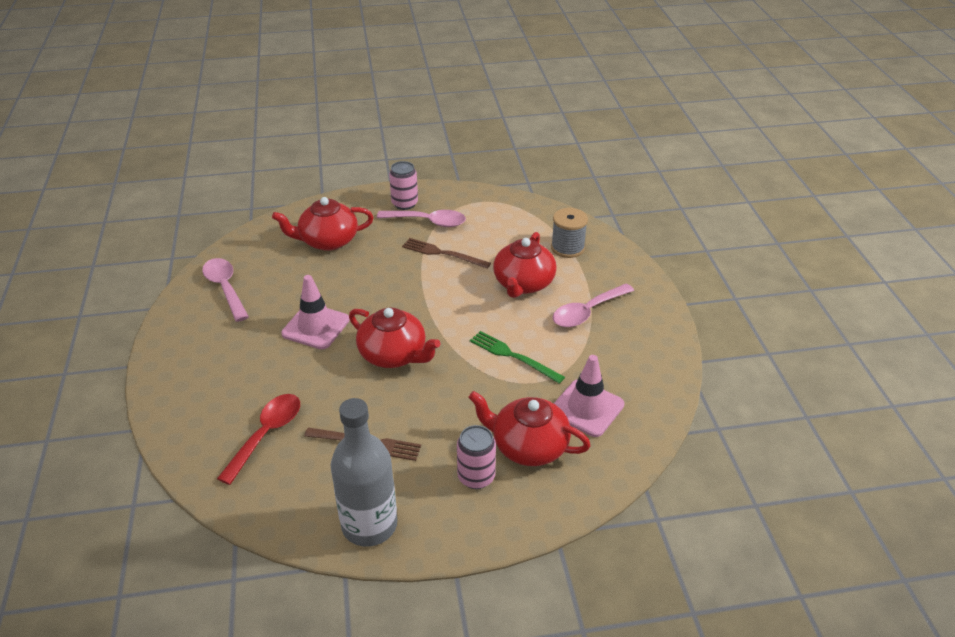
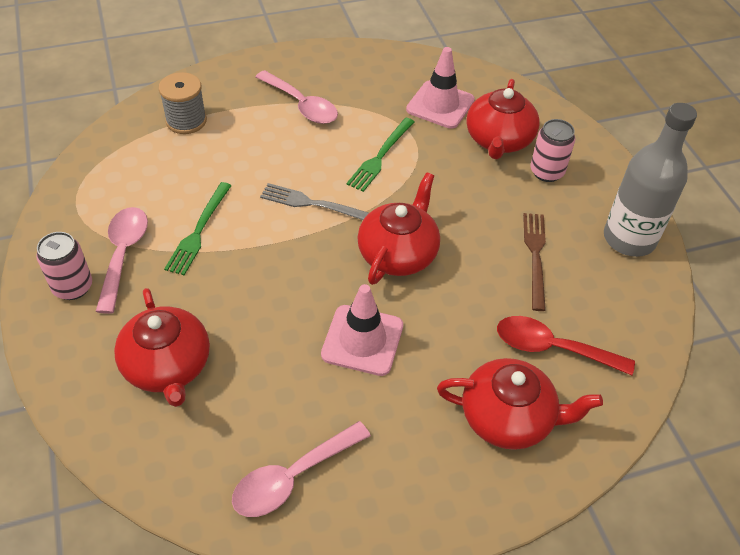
camera: 100 degrees left, 10 degrees up
brown fork [402,238,491,269] -> green fork [164,182,232,275]
red teapot [493,232,557,298] -> red teapot moved to [437,358,603,450]
none -> grey fork [260,183,369,220]

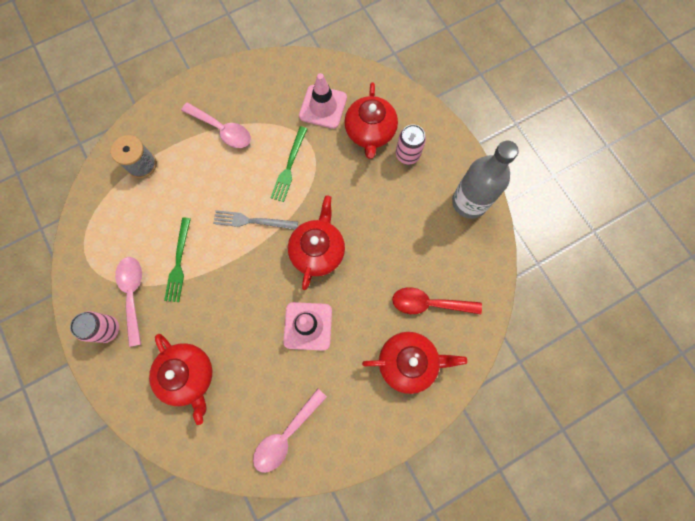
camera: 10 degrees left, 25 degrees up
brown fork [523,213,546,311] -> none

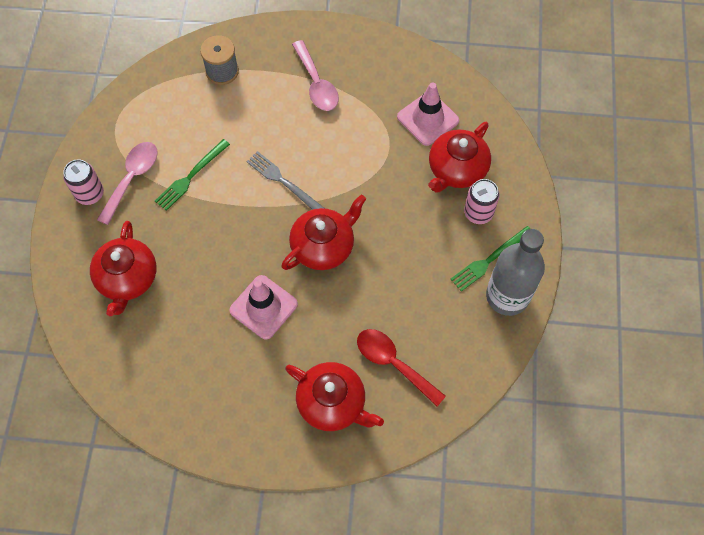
camera: 35 degrees right, 10 degrees down
pink spoon [253,389,327,473] -> none
green fork [271,126,307,202] -> green fork moved to [450,226,531,291]

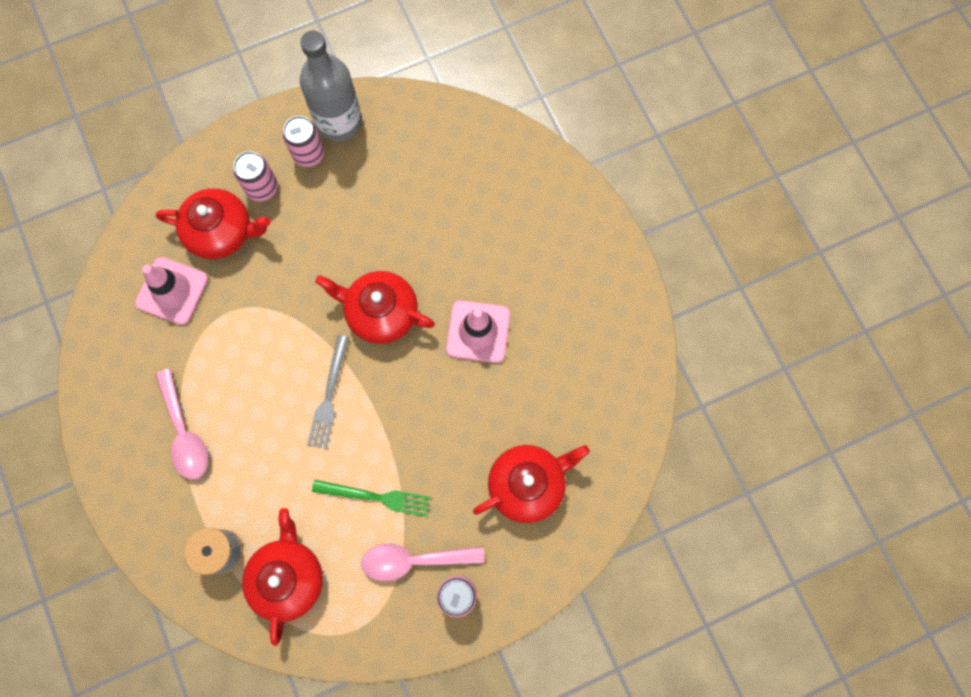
camera: 120 degrees left, 10 degrees up
red teapot [285,362,384,431] -> red teapot moved to [242,508,323,646]
pink spoon [292,40,339,111] -> pink spoon turned 120 degrees clockwise [156,368,208,480]
red spoon [357,329,446,406] -> none
green fork [450,226,531,291] -> pink can [283,116,325,167]

